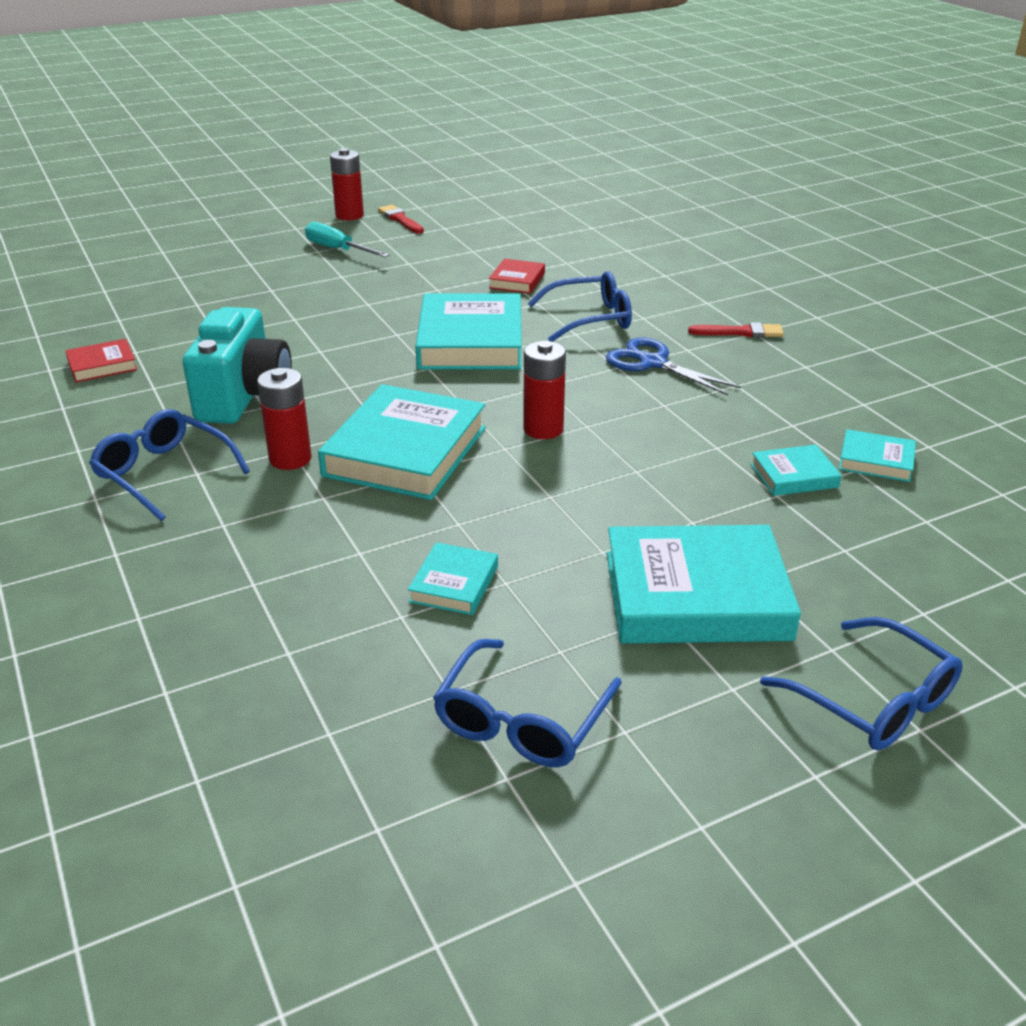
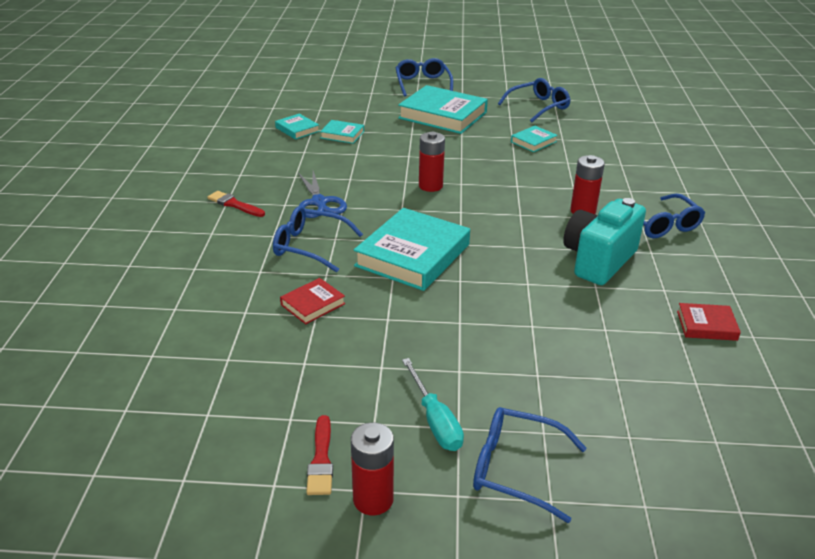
camera: 150 degrees left, 0 degrees up
turquoise book [318,384,486,500] -> none
none -> blue glasses [473,407,587,523]

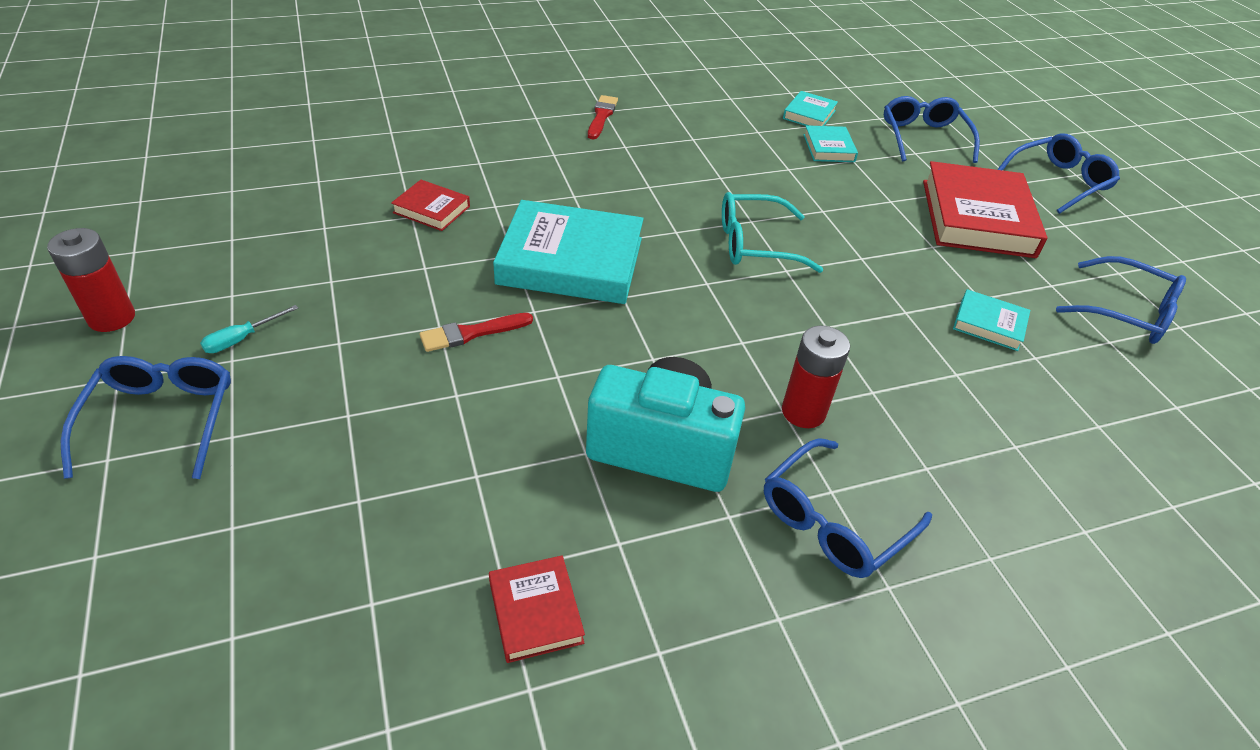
camera: 65 degrees right, 10 degrees up
blue glasses [273,206,363,272] -> blue glasses moved to [884,96,980,163]
blue scissors [298,171,347,218] -> none
red brush [306,415,333,495] -> red brush moved to [420,313,533,352]
turquoise book [398,85,488,134] -> red book [923,161,1047,258]
turquoise screwdriver [402,358,464,451] -> turquoise screwdriver [200,305,298,353], size x0.62
red battery [419,132,445,192] -> turquoise glasses [722,192,823,273]

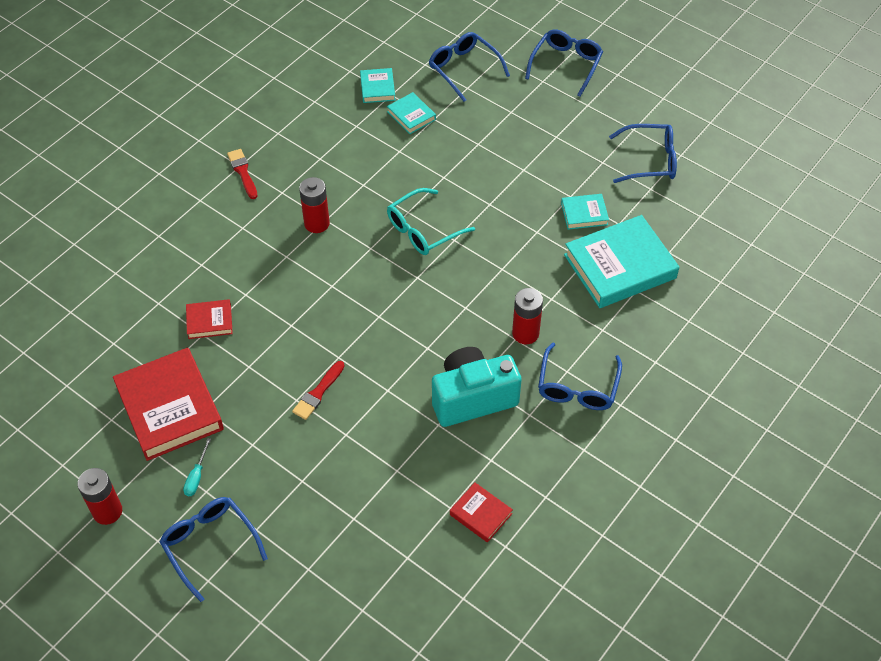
camera: 30 degrees left, 10 degrees up
turquoise book [493,200,644,304] -> turquoise book moved to [564,215,679,308]
red book [923,161,1047,258] -> red book moved to [113,347,224,461]
none -> red battery [299,177,330,233]

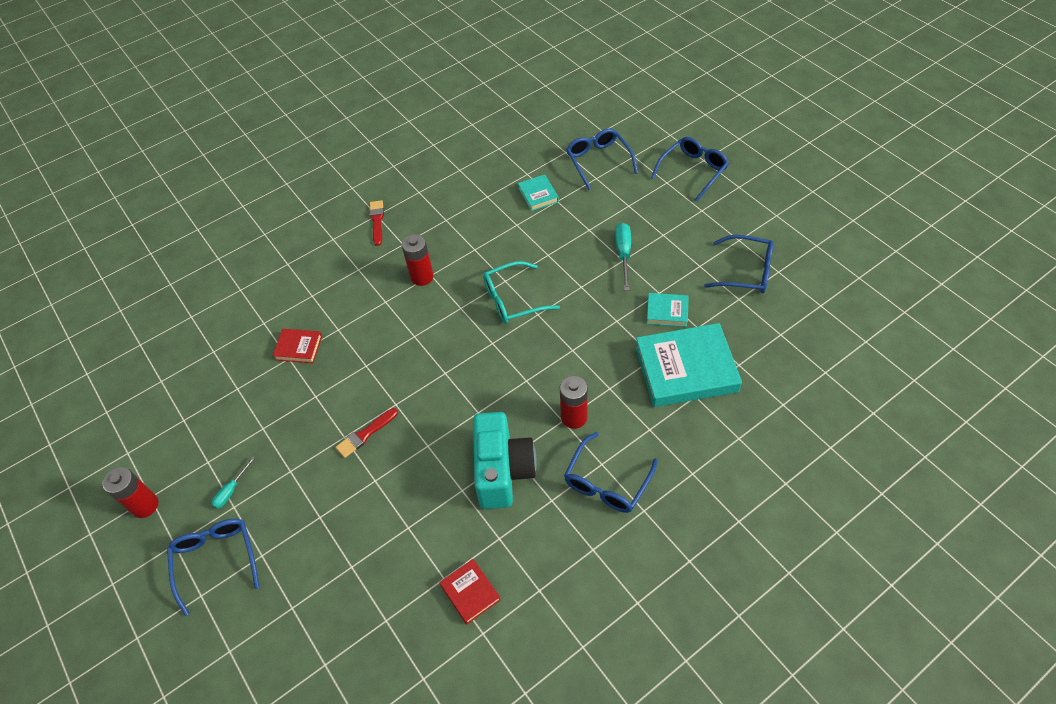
camera: 20 degrees right, 0 degrees up
red book [113,347,224,461] -> none
turquoise book [360,68,395,103] -> none
turquoise camera [432,347,522,427] -> turquoise camera turned 90 degrees clockwise [473,412,537,509]
none -> turquoise screwdriver [615,223,631,291]

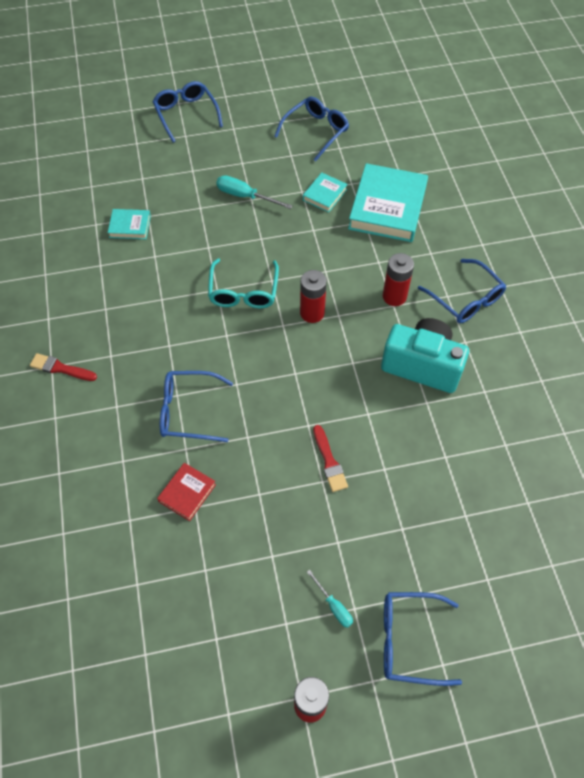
camera: 70 degrees left, 5 degrees up
red battery [402,234,434,286] -> red battery moved to [300,270,327,323]
red book [440,559,501,624] -> none
blue glasses [566,128,638,190] -> blue glasses moved to [160,371,233,442]

